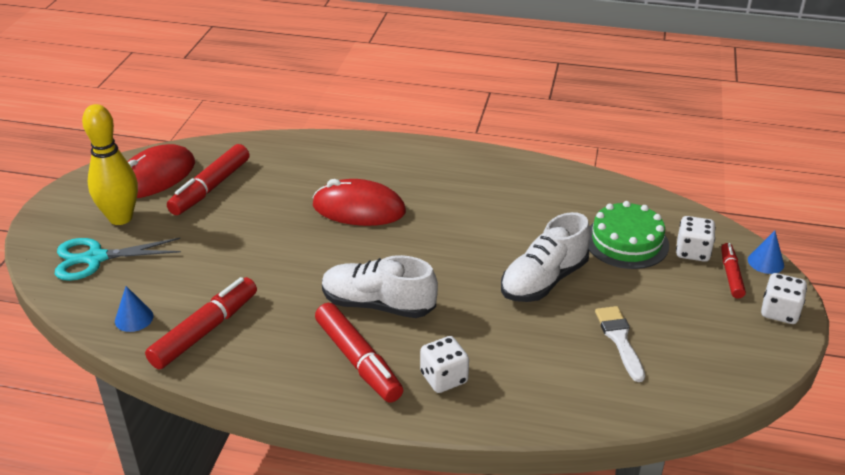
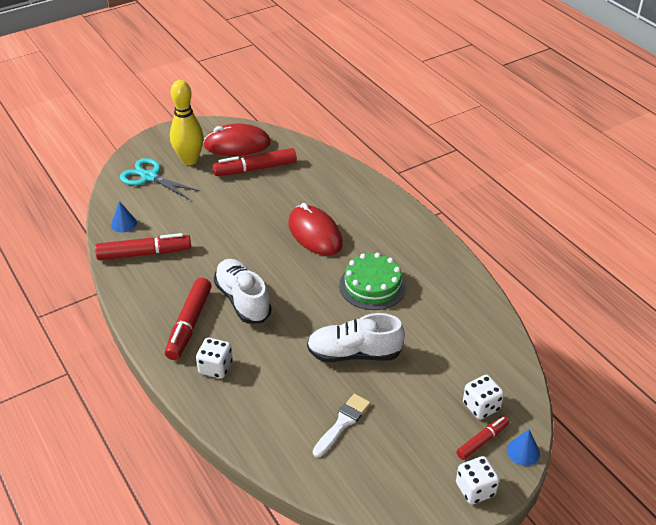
camera: 45 degrees right, 5 degrees up
green cake [588,201,669,269] -> green cake moved to [339,253,406,310]

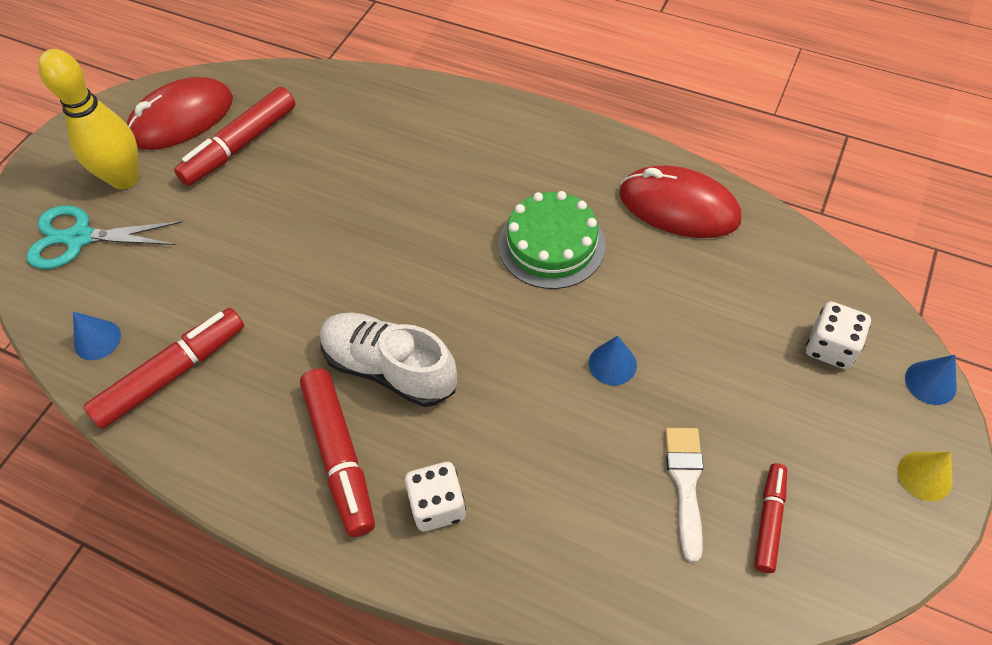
camera: 30 degrees left, 15 degrees up
red mouse [288,203,343,256] -> red mouse moved to [619,166,741,238]
white shoe [307,313,405,362] -> blue cone [589,336,637,385]
red marker [456,416,509,460] -> red marker moved to [754,463,787,573]
white dice [456,456,500,505] -> yellow cone [898,452,953,501]

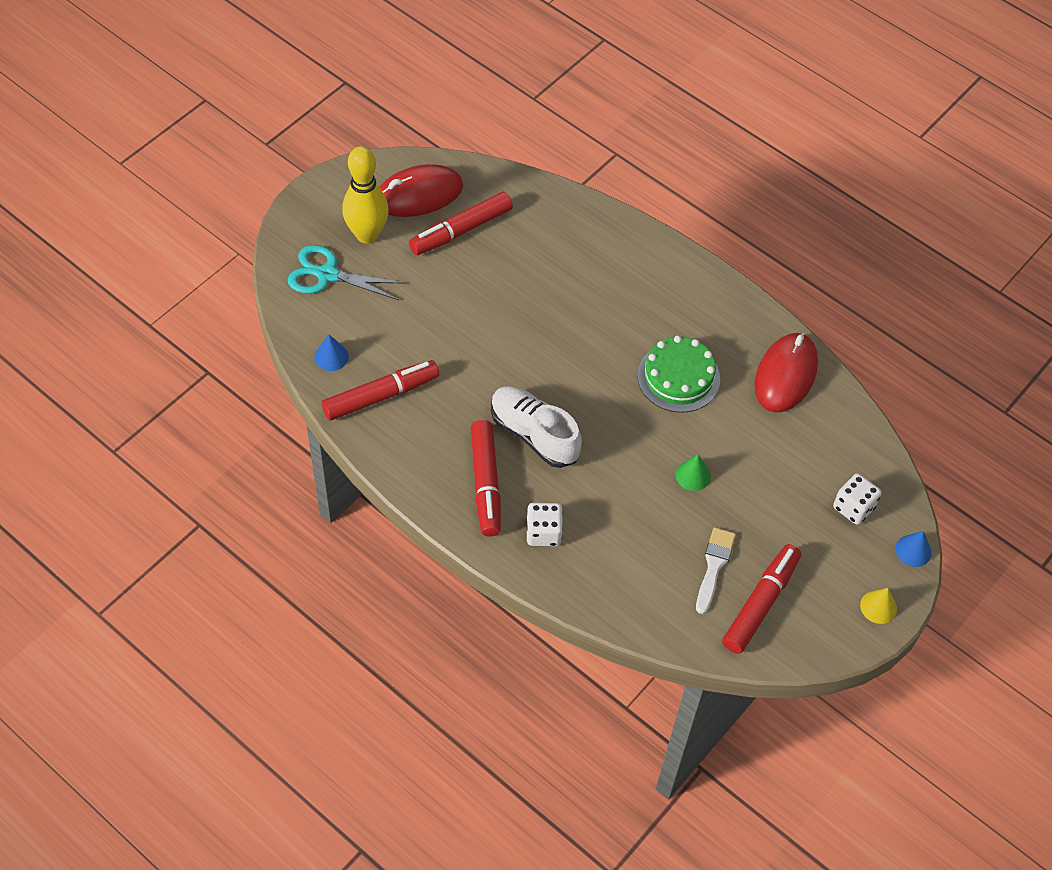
camera: 10 degrees right, 0 degrees up
blue cone [589,336,637,385] -> green cone [676,455,711,491]
red mouse [619,166,741,238] -> red mouse turned 75 degrees clockwise [755,333,818,413]
red marker [754,463,787,573] -> red marker [722,544,801,654], size x1.71

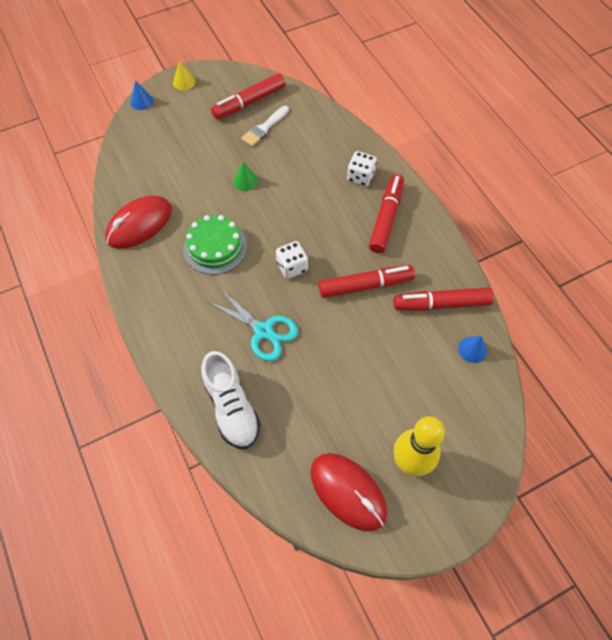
camera: 155 degrees left, 5 degrees up
turquoise scissors [288,245,406,300] -> turquoise scissors moved to [206,289,298,361]
red mouse [380,164,463,217] -> red mouse turned 45 degrees clockwise [310,453,387,532]
red marker [409,192,513,255] -> red marker moved to [319,265,415,298]
white shoe [491,386,582,468] -> white shoe moved to [201,351,261,449]
white dice [833,473,882,525] -> white dice moved to [276,241,308,279]

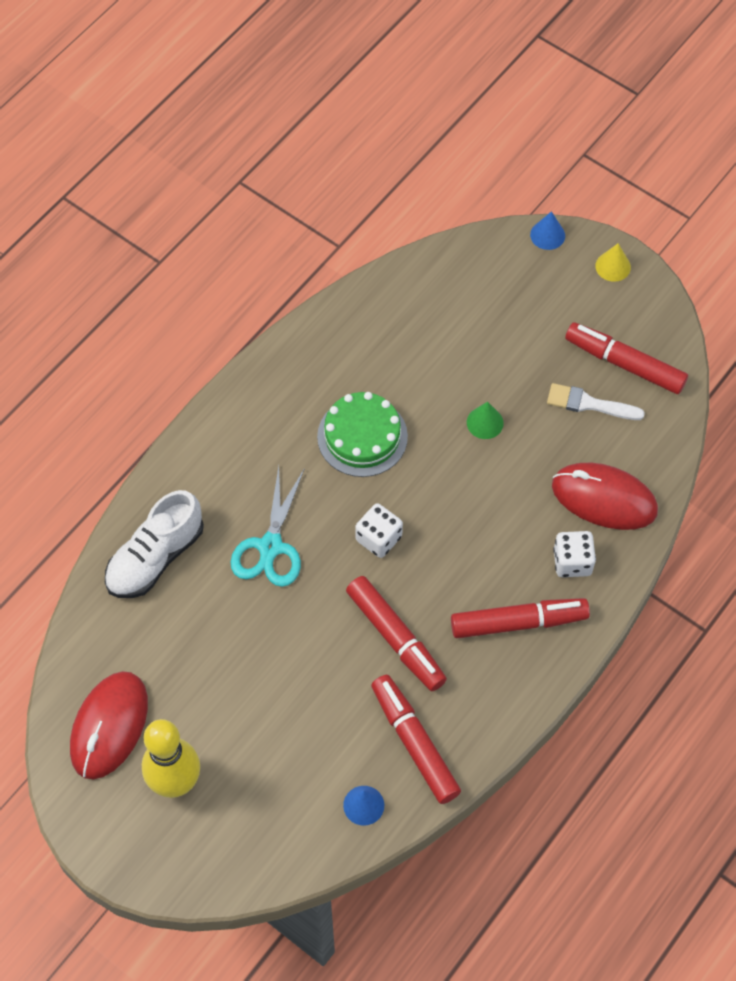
camera: 65 degrees right, 0 degrees up
red mouse [105,195,172,249] -> red mouse moved to [552,463,658,530]

